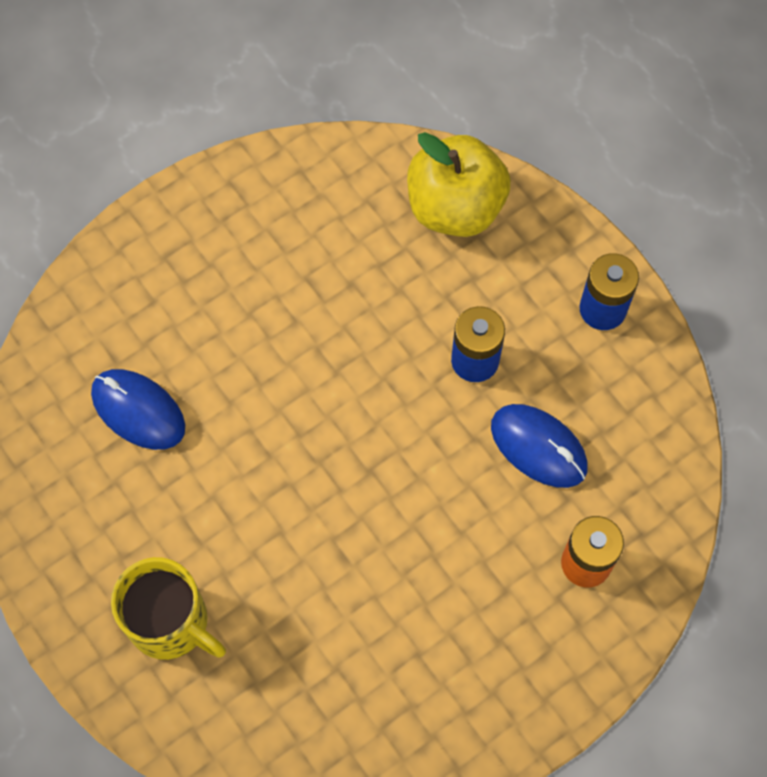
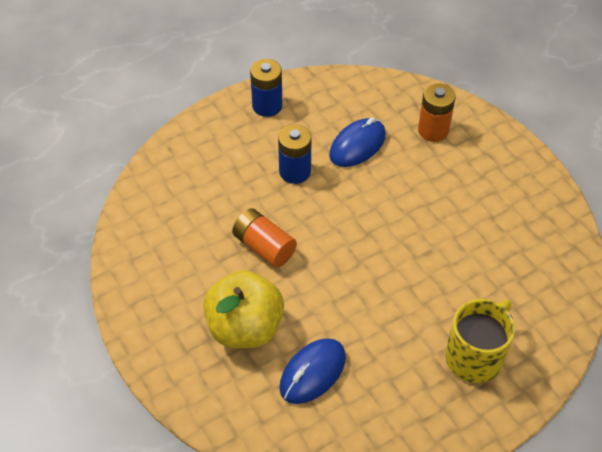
camera: 85 degrees left, 15 degrees down
yellow apple [407,132,511,237] -> yellow apple moved to [203,270,284,348]
none -> orange battery [232,208,297,268]

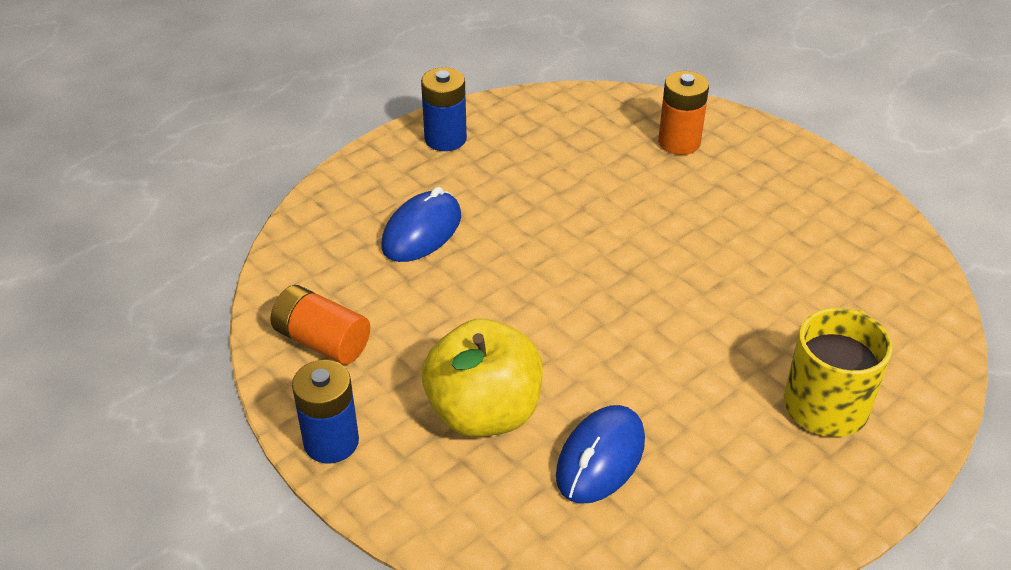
camera: 10 degrees left, 10 degrees down
orange battery [232,208,297,268] -> orange battery moved to [270,285,370,365]
blue battery [278,124,312,184] -> blue battery moved to [292,360,359,463]
blue mouse [329,117,386,167] -> blue mouse moved to [381,187,461,262]

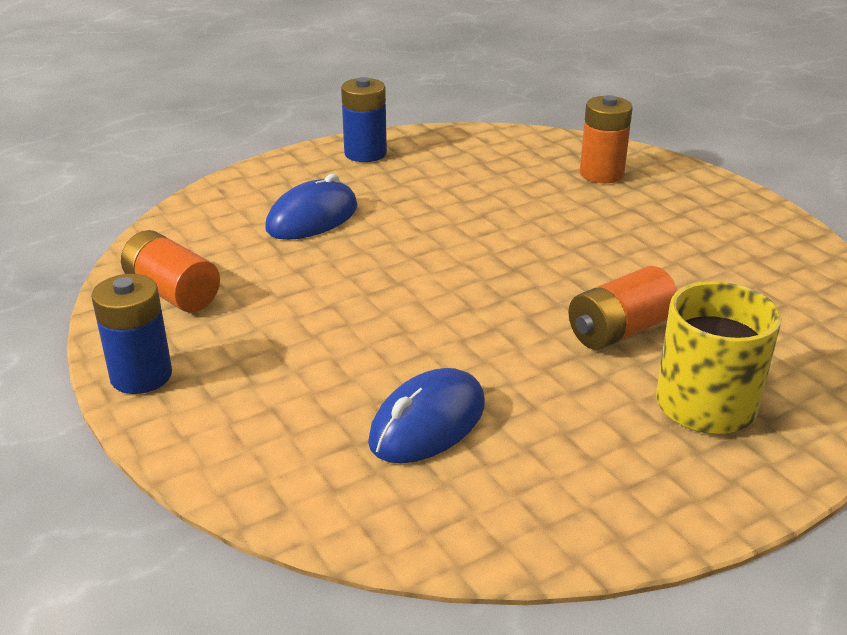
camera: 10 degrees right, 10 degrees down
yellow apple [422,319,543,437] -> none
none -> orange battery [568,266,678,350]

